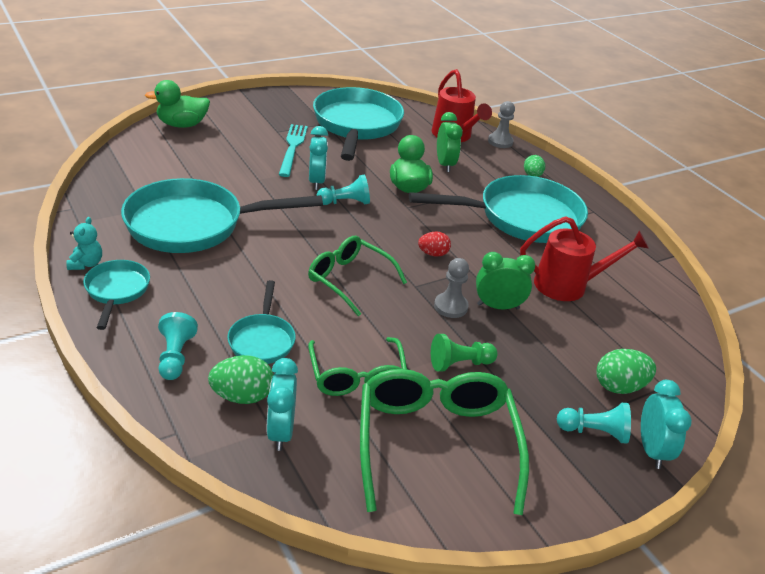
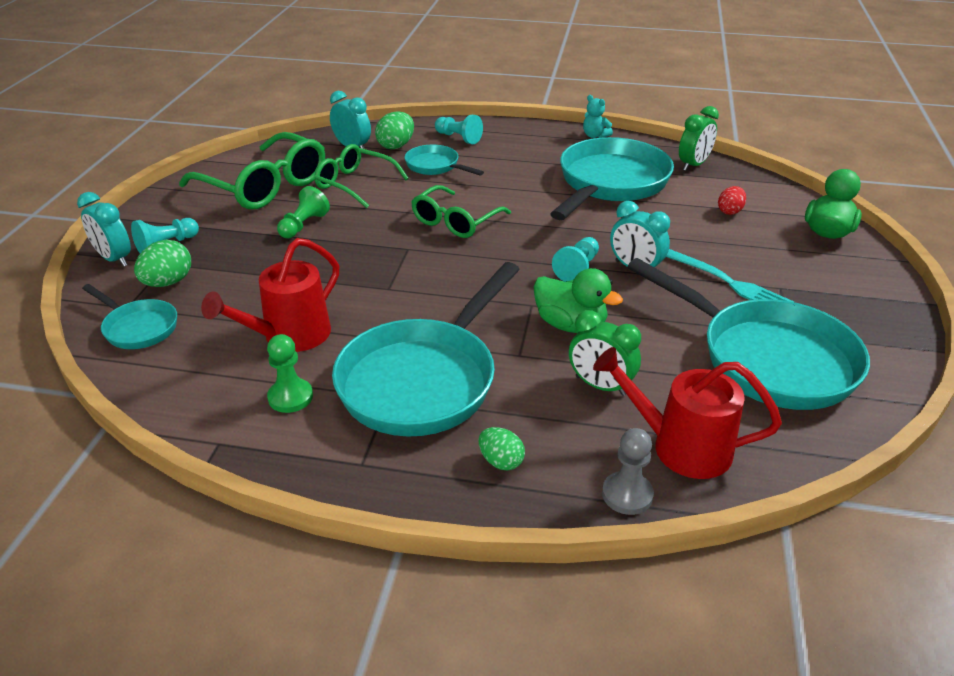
camera: 135 degrees right, 0 degrees up
turquoise pan [83,260,150,330] -> turquoise pan moved to [82,284,177,349]
green glasses [308,236,407,316] -> green glasses turned 135 degrees clockwise [411,185,511,238]
red egg [418,232,451,257] -> red egg moved to [718,186,746,215]
grey pawn [434,258,469,318] -> none
green clock [476,252,535,309] -> green clock moved to [679,106,719,171]
none -> green pawn [267,334,313,413]

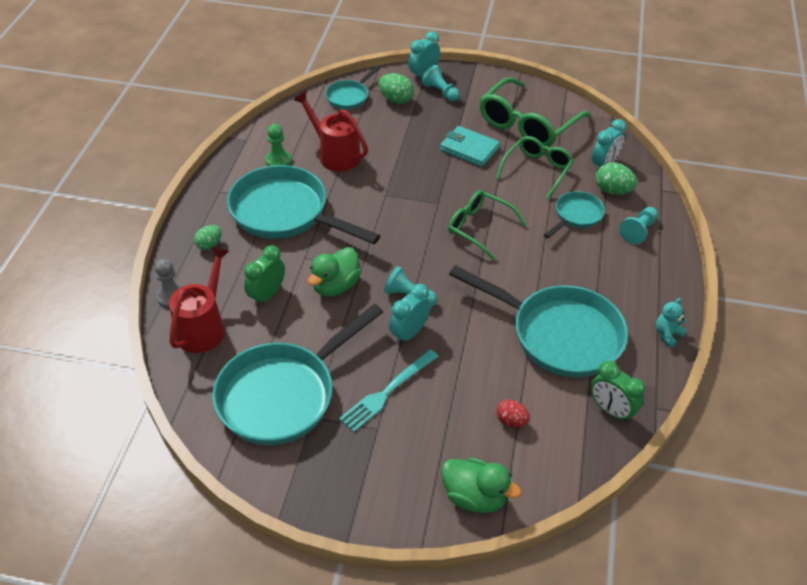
camera: 90 degrees right, 10 degrees up
green pawn [277,186,330,238] -> turquoise wallet [440,126,500,167]

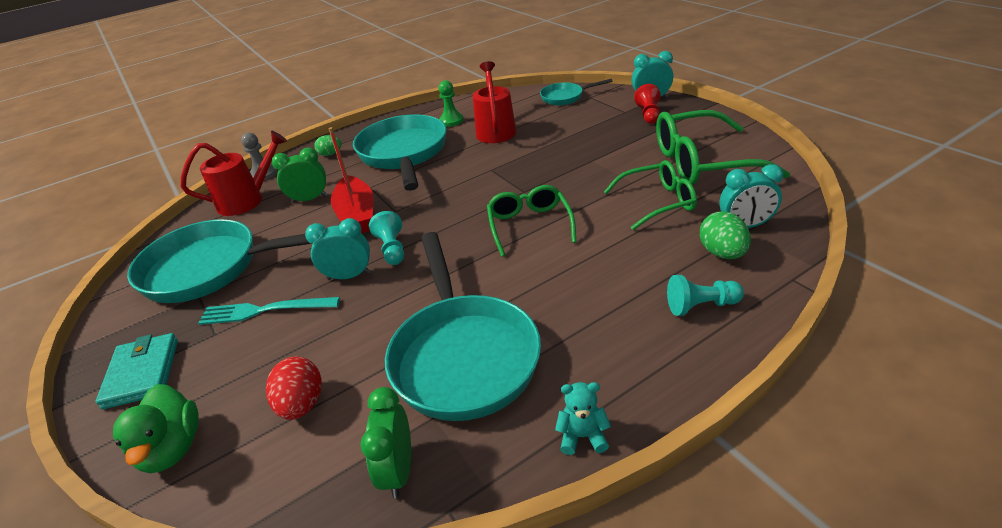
camera: 50 degrees right, 10 degrees down
green duck [308,247,361,297] -> red boat [328,127,373,233]
green egg [378,73,414,104] -> none
turquoise pawn [421,65,460,102] -> red pawn [634,84,661,124]
turquoise wallet [440,126,500,167] -> turquoise wallet moved to [96,333,178,409]
red egg [496,399,530,427] -> red egg [266,356,322,420], size x1.51
turquoise pan [544,191,605,238] -> none

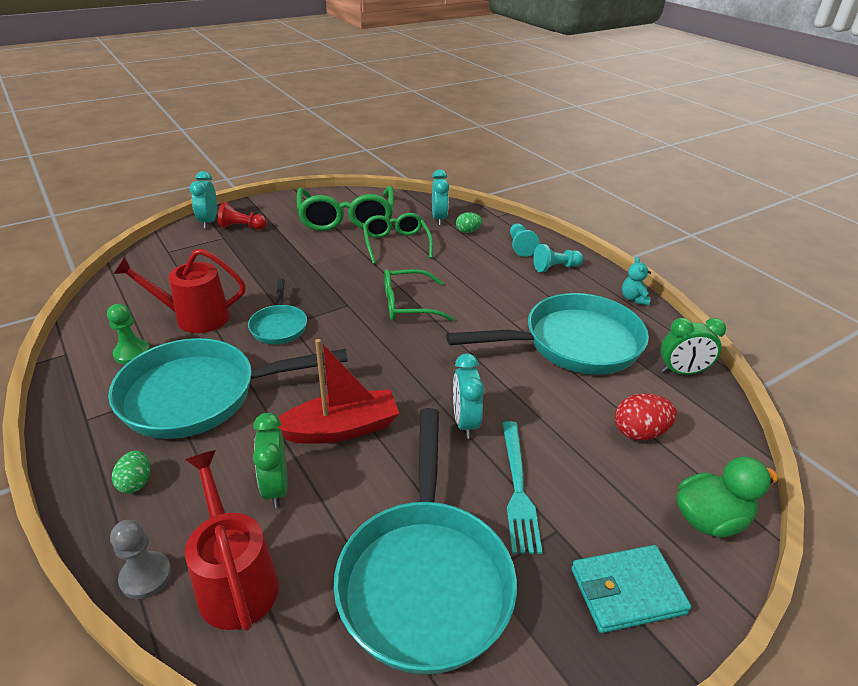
camera: 95 degrees left, 0 degrees up
turquoise pawn [369,211,404,265] -> turquoise pawn moved to [533,244,583,272]
turquoise pan [540,79,613,105] -> turquoise pan moved to [248,279,307,344]
green egg [700,211,751,259] -> green egg [456,212,482,233], size x0.66

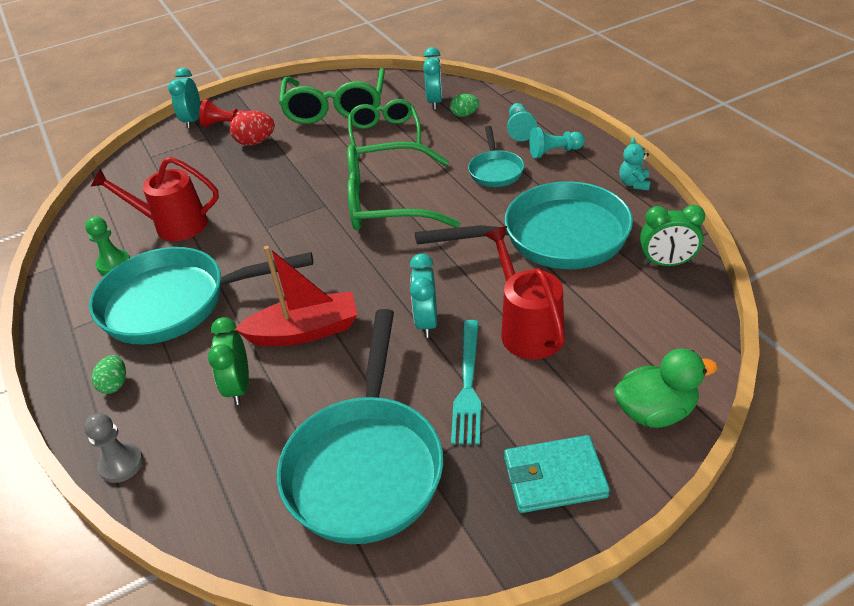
camera: 10 degrees right, 5 degrees up
red watering can [185,450,279,631] -> red watering can moved to [485,226,565,359]
turquoise pan [248,279,307,344] -> turquoise pan moved to [468,126,524,187]
green glasses [384,269,454,321] -> green glasses [347,142,460,230], size x1.57
red egg [615,394,677,441] -> red egg moved to [230,111,275,146]

